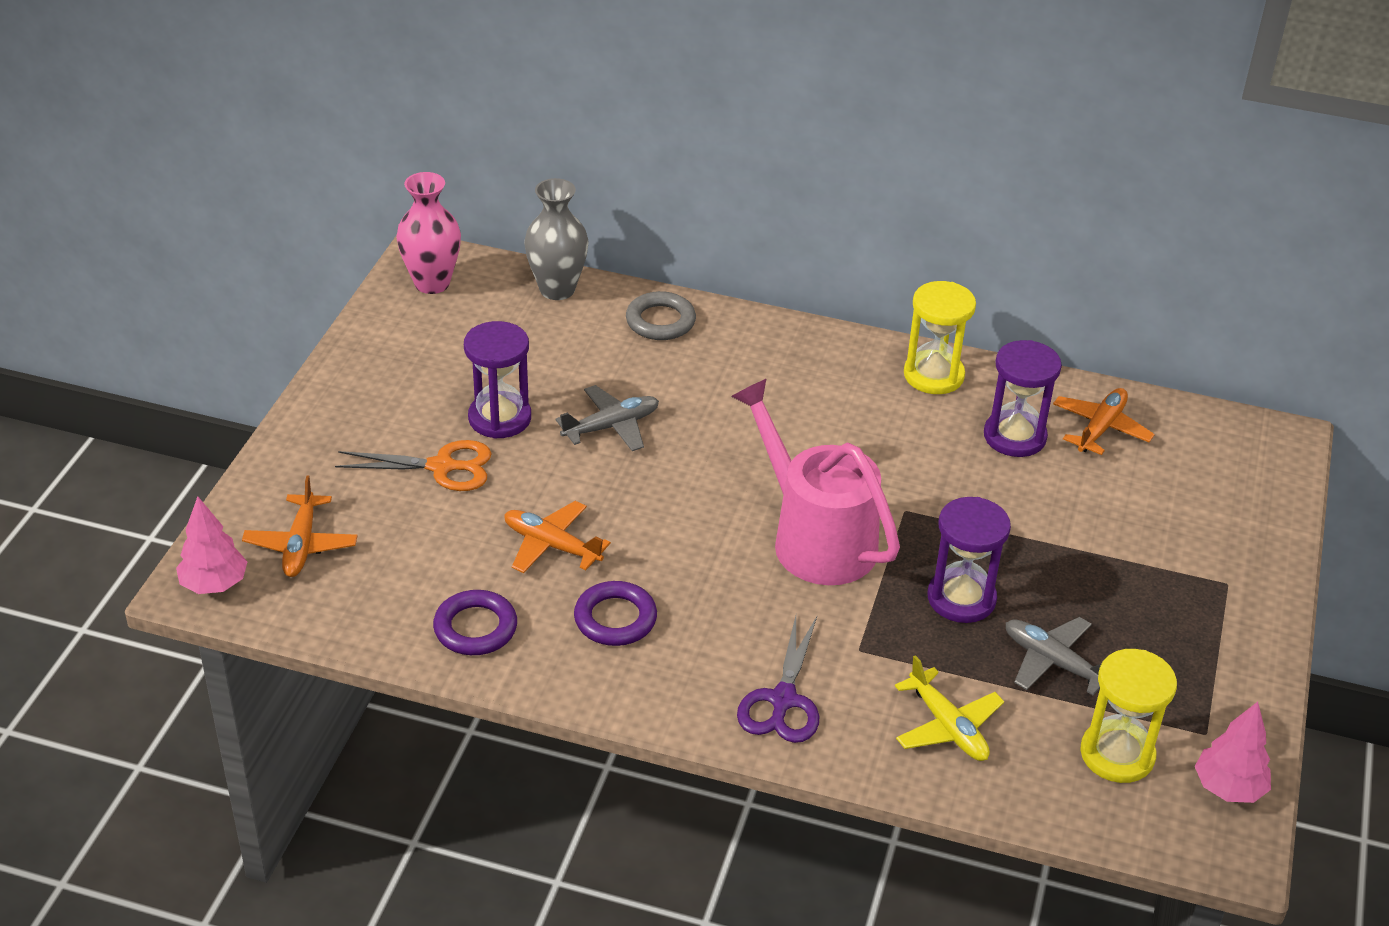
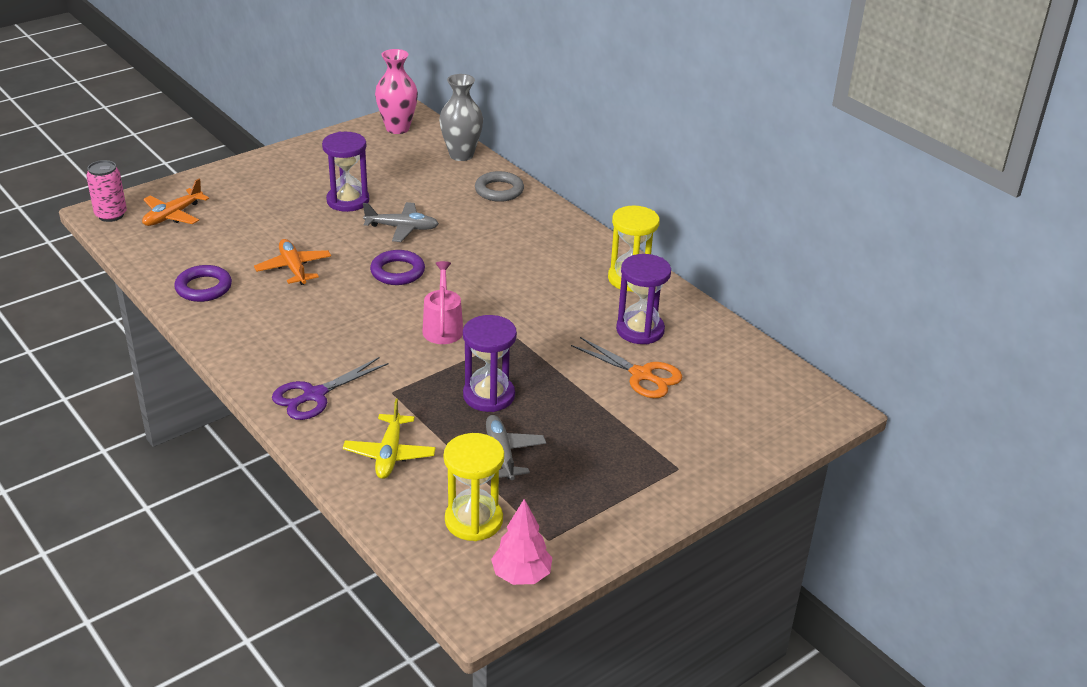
camera: 35 degrees right, 5 degrees down
pink tree [176,496,248,594] -> pink can [86,160,127,222]
orange scissors [335,440,492,491] -> orange scissors moved to [571,337,682,398]
purple ring [574,581,657,646] -> purple ring moved to [370,250,425,285]
pink watering can [731,379,900,585] -> pink watering can [422,261,463,344], size x0.55
orange plane [1053,388,1155,455] -> none

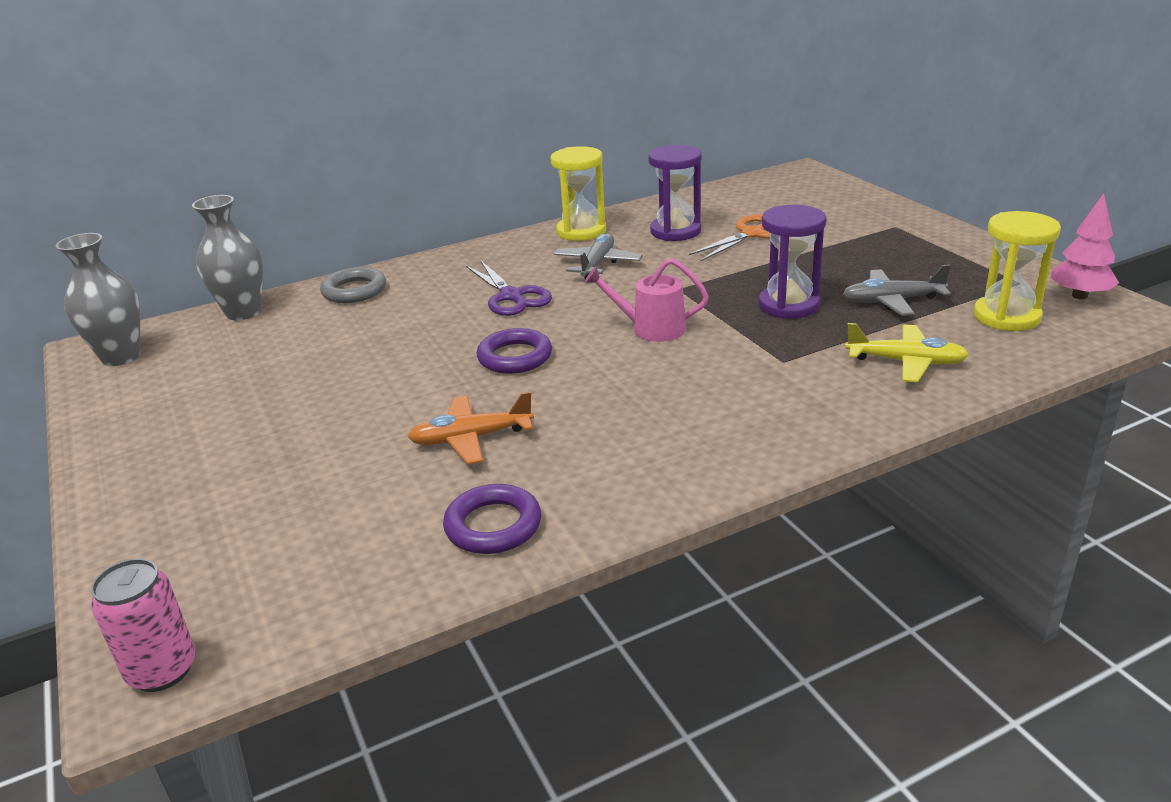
camera: 75 degrees left, 5 degrees down
orange plane [142,179,209,226] -> none
purple scissors [272,357,388,420] -> purple scissors moved to [466,260,552,316]
purple hourglass [322,132,369,212] -> none
grey plane [363,202,439,242] -> grey plane moved to [554,233,643,279]
pink vase [375,49,418,134] -> grey vase [56,233,140,366]

